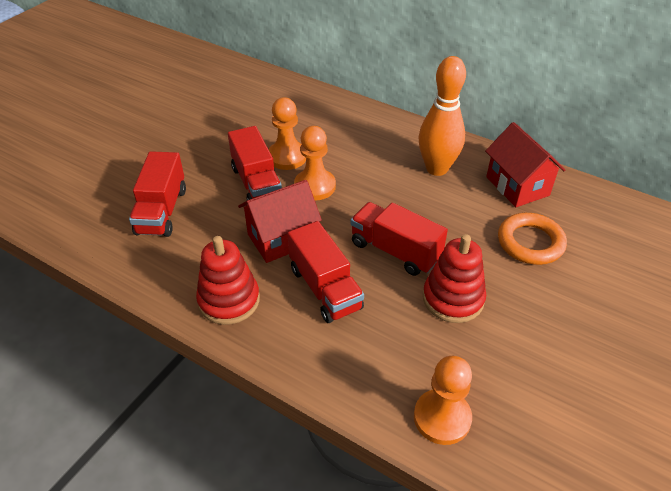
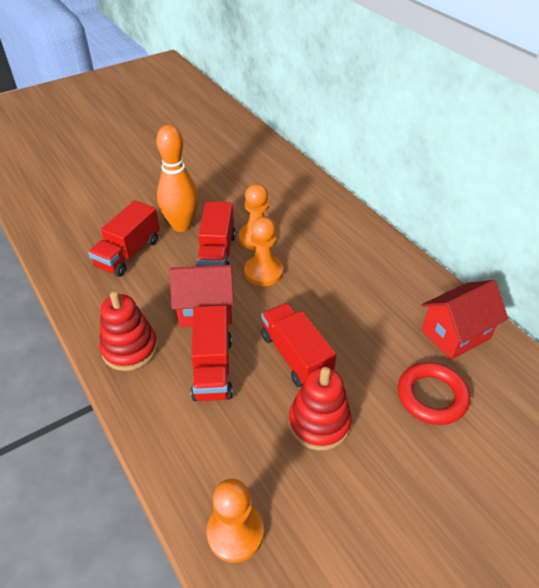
camera: 25 degrees right, 0 degrees up
orange bowling pin [418,56,466,176] -> orange bowling pin moved to [156,125,199,232]
red house [485,122,565,207] -> red house turned 60 degrees clockwise [422,280,508,360]
orange ring [498,213,567,265] -> red ring [398,362,470,425]

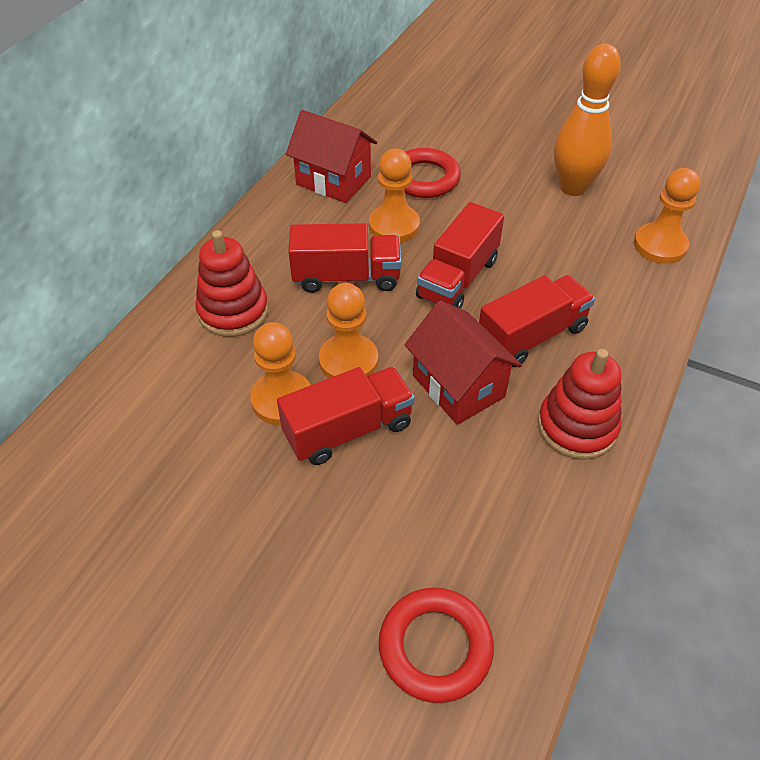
camera: 120 degrees left, 5 degrees up
red truck [88,200,160,277] -> red truck moved to [288,223,401,293]
orange bowling pin [156,125,199,232] -> orange bowling pin moved to [554,44,621,196]
red stacking toy [289,367,352,450] -> red stacking toy moved to [195,230,269,337]
none -> orange pawn [369,149,420,243]
none -> red ring [379,587,494,703]

